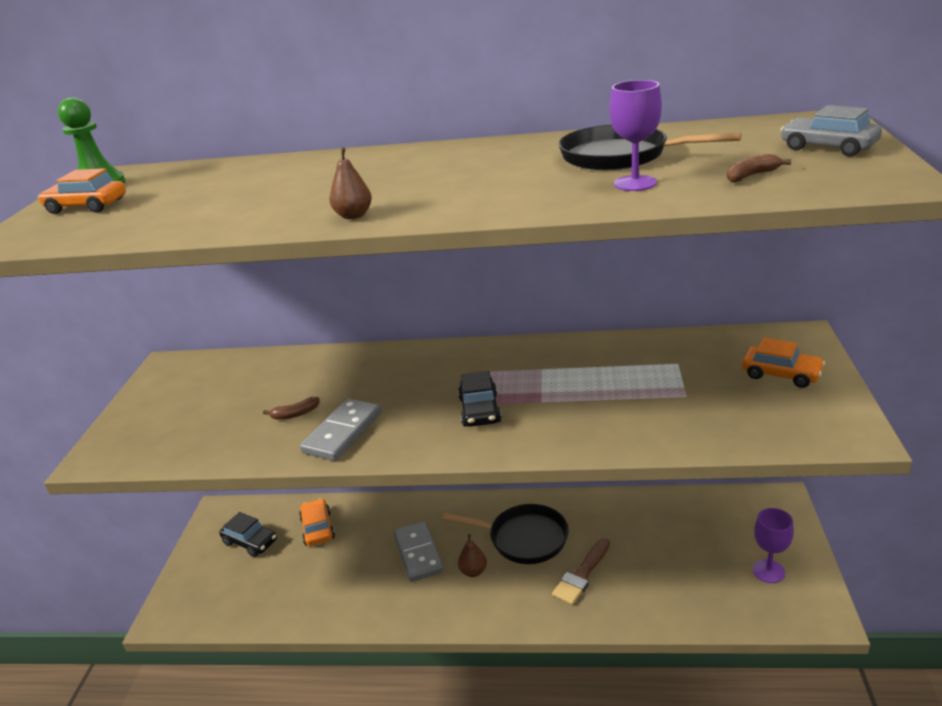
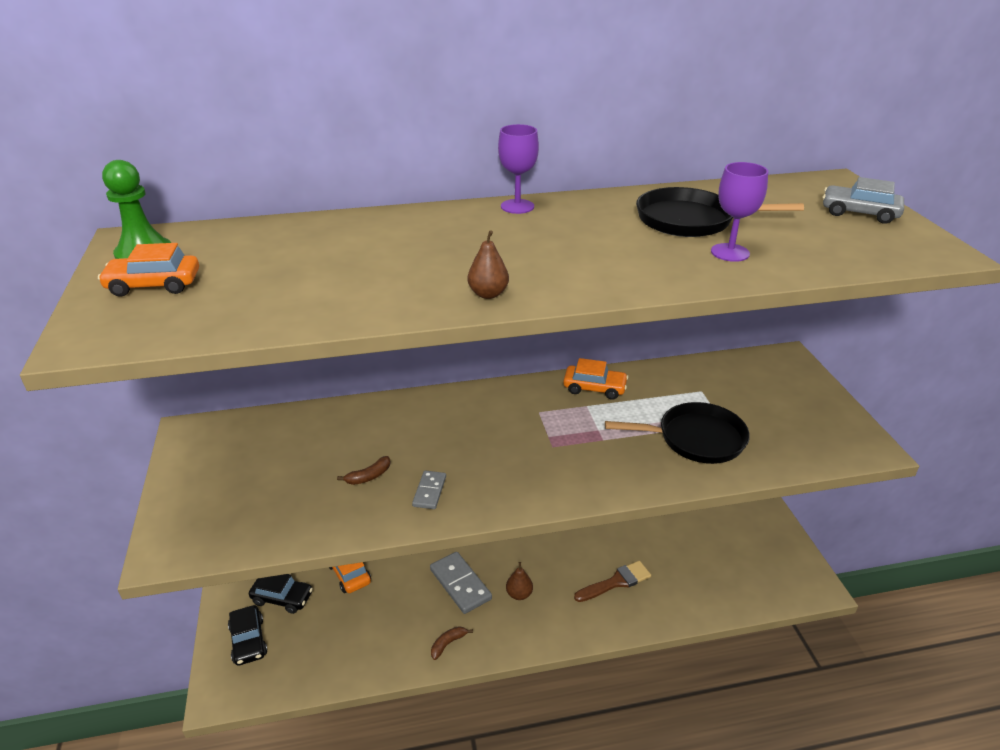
camera: 20 degrees left, 5 degrees up
grey domino [300,398,381,461] -> grey domino [412,471,446,509], size x0.57
black pan [442,504,569,564] -> black pan moved to [605,402,750,464]
black car [458,371,502,427] -> black car moved to [228,605,267,665]
brown brush [552,538,610,605] -> brown brush turned 135 degrees counterclockwise [574,561,651,602]
brown banana [727,154,791,182] -> brown banana moved to [431,626,473,660]
orange car [742,337,825,388] -> orange car moved to [563,358,628,400]
purple goblet [753,508,794,583] -> purple goblet moved to [498,124,539,214]

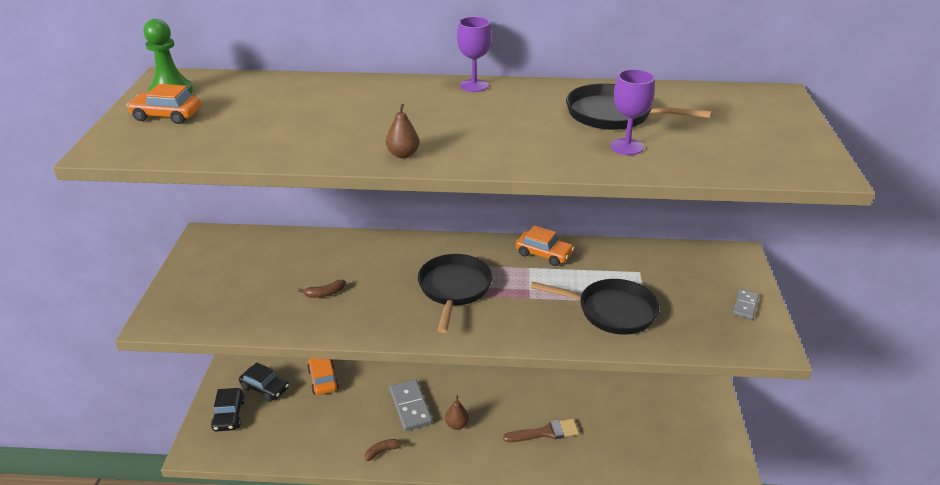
camera: 15 degrees right, 0 degrees up
grey domino [412,471,446,509] -> grey domino moved to [733,289,759,320]
grey car [823,177,904,224] -> none
none -> black pan [418,254,493,333]

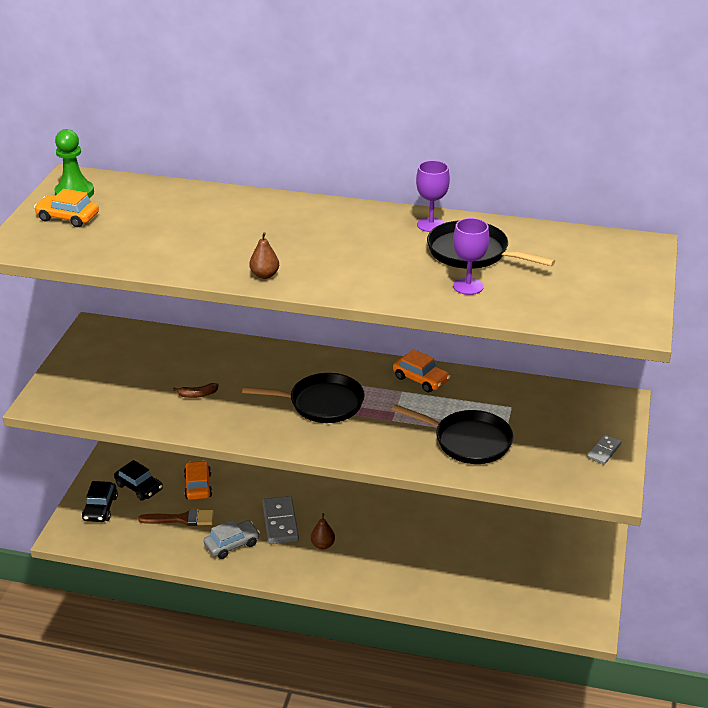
camera: 10 degrees right, 0 degrees up
brown banana [365,439,406,461] -> none
black pan [418,254,493,333] -> black pan turned 75 degrees clockwise [242,373,365,423]
purple goblet [457,17,492,92] -> purple goblet moved to [416,160,450,232]
brown brush [503,419,579,442] -> brown brush moved to [138,509,214,526]
none -> grey car [203,520,260,559]

